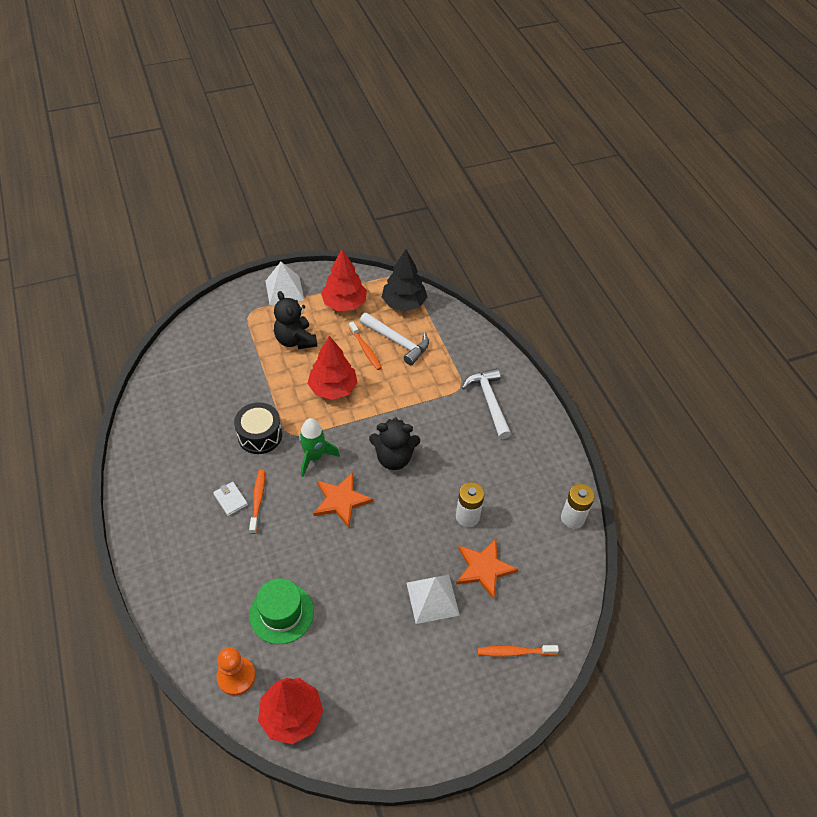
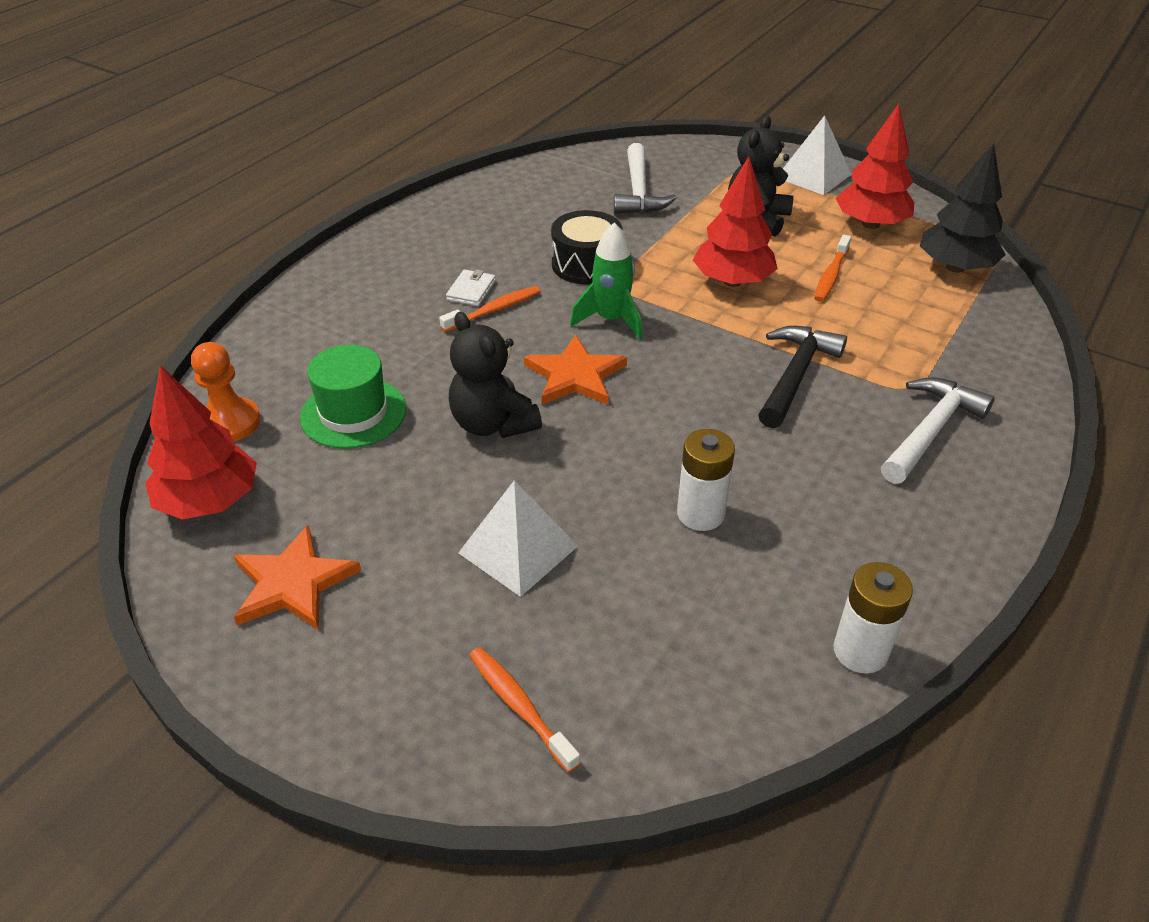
camera: 55 degrees right, 10 degrees down
white hammer [360,313,429,365] -> white hammer moved to [614,143,677,214]
black teddy bear [369,417,420,470] -> black teddy bear moved to [449,312,542,438]
orange star [456,539,519,600] -> orange star moved to [234,525,361,630]
none -> black hammer [758,326,847,428]

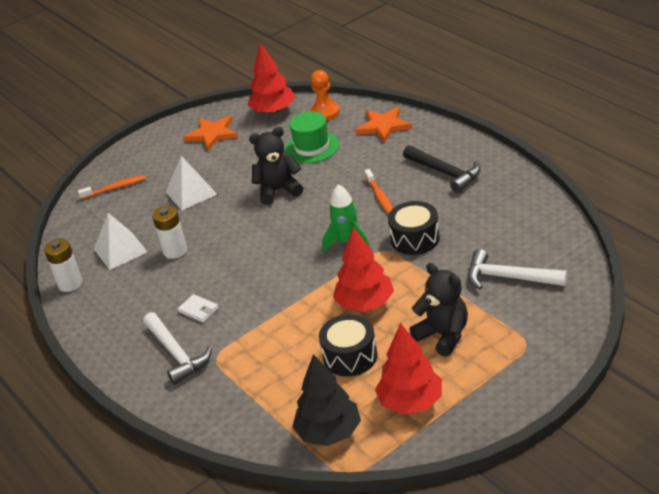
camera: 115 degrees right, 5 degrees down
white wallet [446,269,496,306] -> white wallet moved to [178,294,218,322]
orange star [524,335,627,405] -> orange star moved to [355,107,412,143]
black hammer [758,326,847,428] -> black hammer moved to [403,145,481,193]
white pyramid [783,115,852,195] -> white pyramid moved to [94,213,147,270]
orange toothbrush [814,235,851,302] -> black drum [319,314,378,377]

